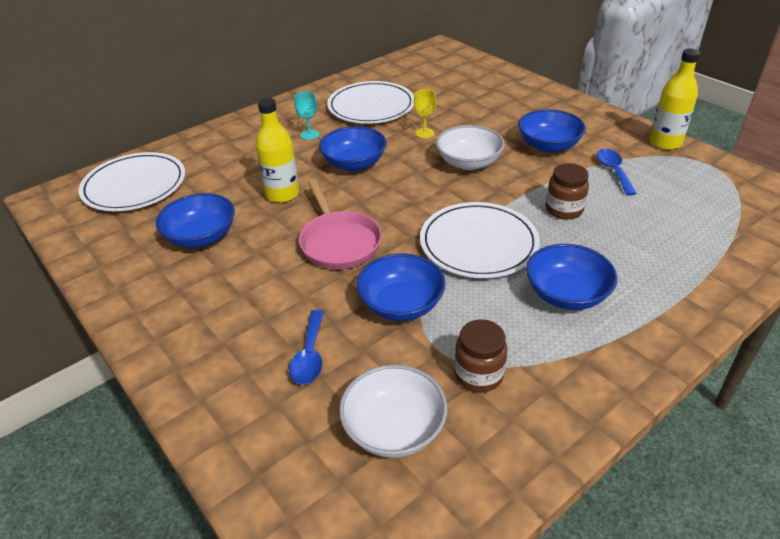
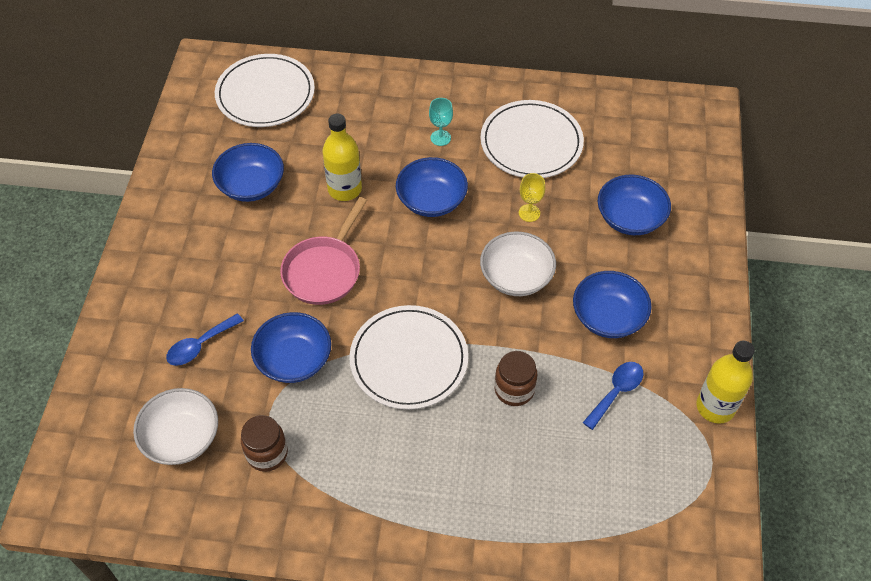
camera: 45 degrees right, 15 degrees up
blue bowl [526,244,618,310] -> blue bowl moved to [598,175,671,235]

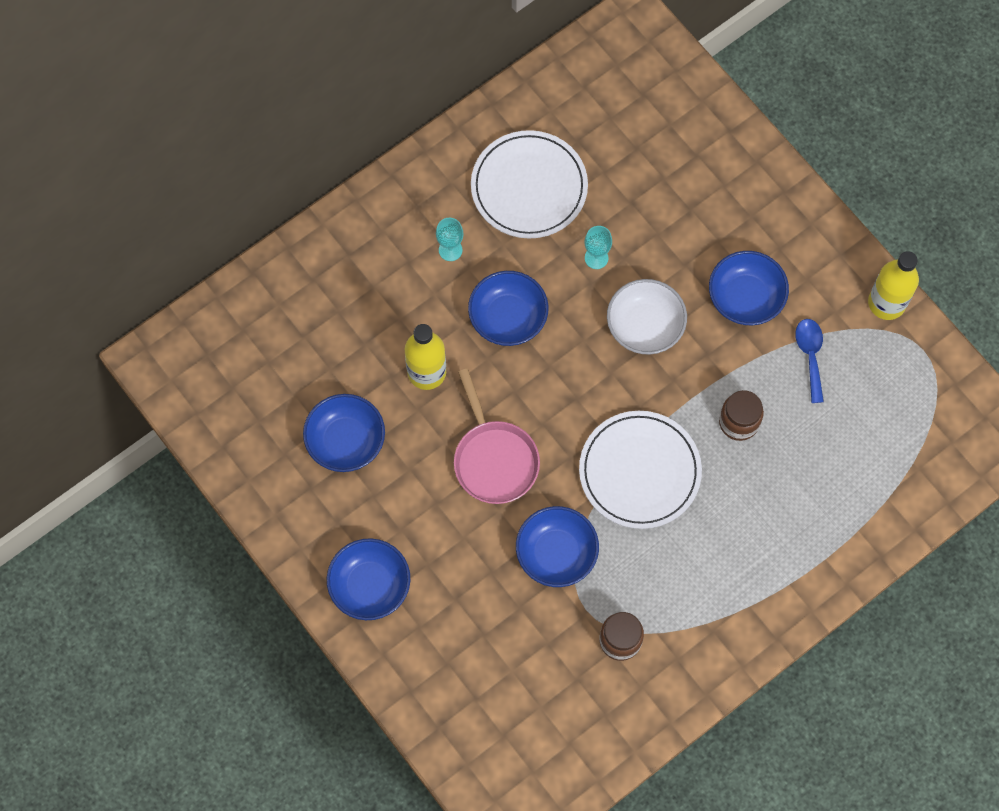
camera: 45 degrees left, 15 degrees up
white bowl [133,388,218,465] -> none
blue spoon [166,313,244,366] -> none
white plate [215,54,315,127] -> none
yellow goblet [519,173,545,222] -> turquoise goblet [585,226,612,269]
blue bowl [598,175,671,235] -> blue bowl moved to [327,538,410,620]

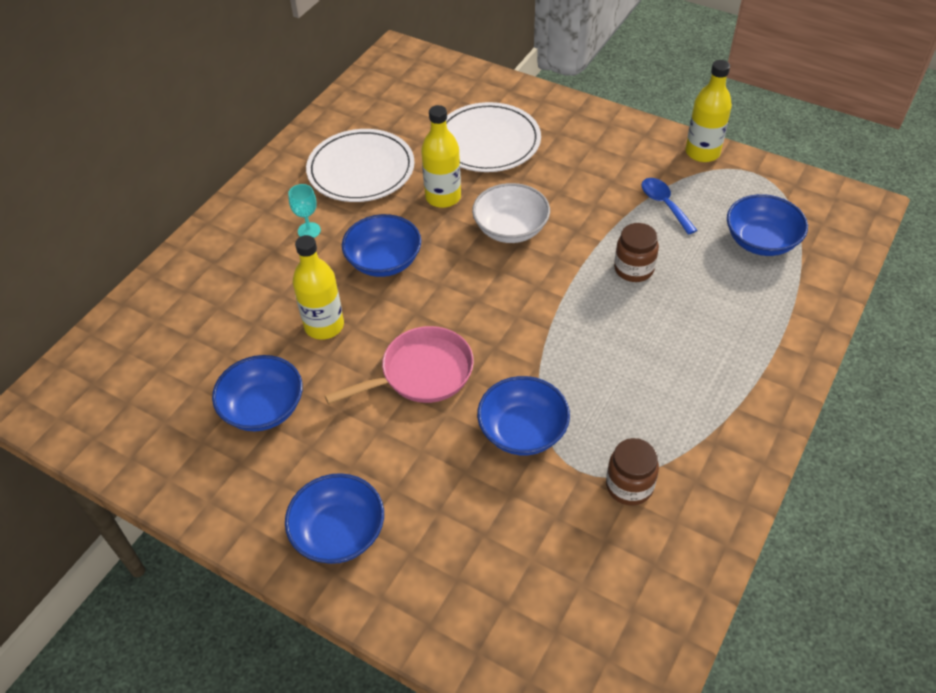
camera: 20 degrees left, 20 degrees down
pink pan [454,369,540,504] -> pink pan turned 75 degrees counterclockwise [325,326,474,404]
white plate [579,411,702,529] -> white plate moved to [446,102,541,172]
turquoise goblet [585,226,612,269] -> yellow bottle [421,105,461,208]
blue bowl [709,251,789,325] -> blue bowl moved to [727,194,808,256]

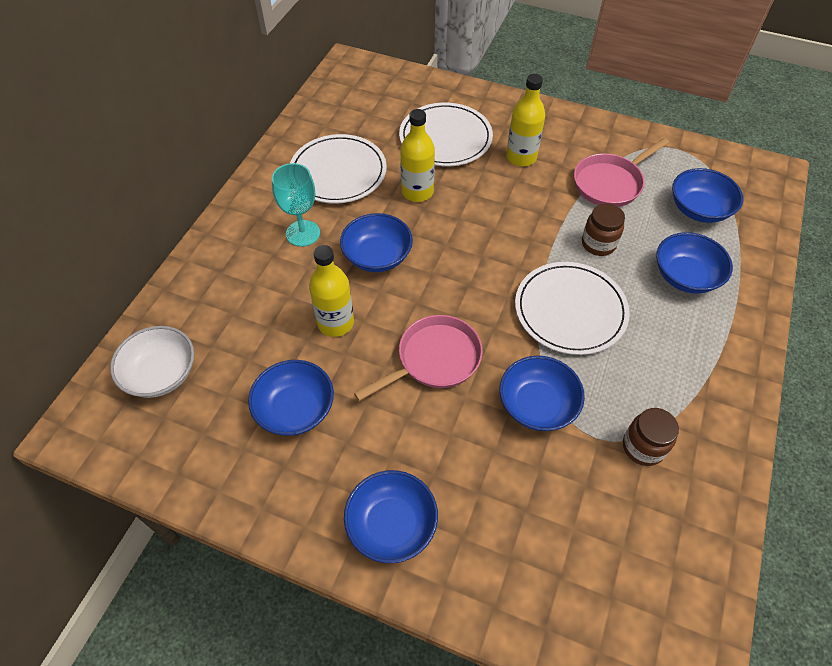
camera: 10 degrees left, 5 degrees up
turquoise goblet [288,184,321,238] -> turquoise goblet [272,163,320,247], size x1.63
white bowl [472,183,550,243] -> white bowl moved to [110,326,194,398]
blue spoon [642,178,697,235] -> pink pan [574,138,669,207]
yellow bottle [685,60,732,162] -> yellow bottle moved to [506,74,545,166]
none -> white plate [515,262,630,355]
none -> blue bowl [656,232,733,293]

